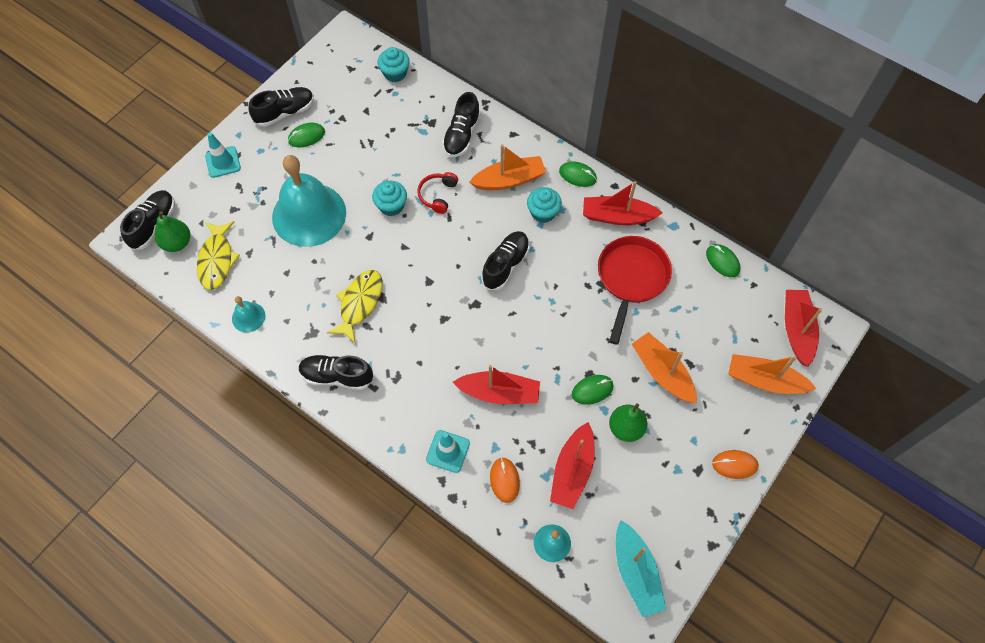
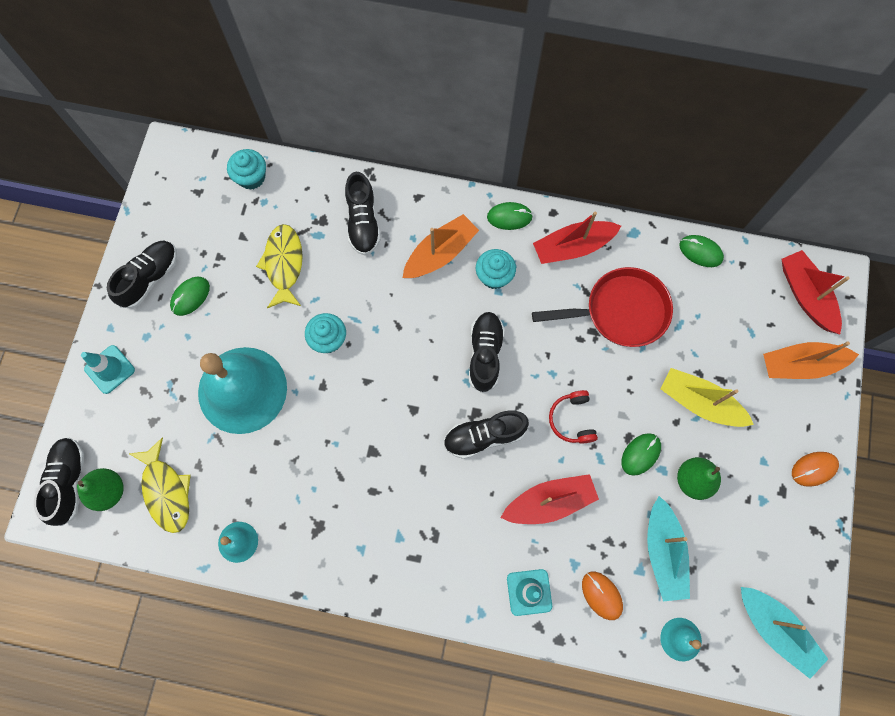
camera: 25 degrees left, 10 degrees up
black shoe [298,355,374,390] -> black shoe moved to [443,410,529,459]
yellow fish [327,270,383,344] -> yellow fish moved to [256,224,303,308]
red headphones [417,172,458,214] -> red headphones moved to [549,390,598,444]
red boat [550,422,595,509] -> turquoise boat [647,496,690,601]
red pan [598,236,672,345] -> red pan turned 90 degrees clockwise [532,267,673,347]
orange boat [632,332,697,403] -> yellow boat [660,368,754,427]

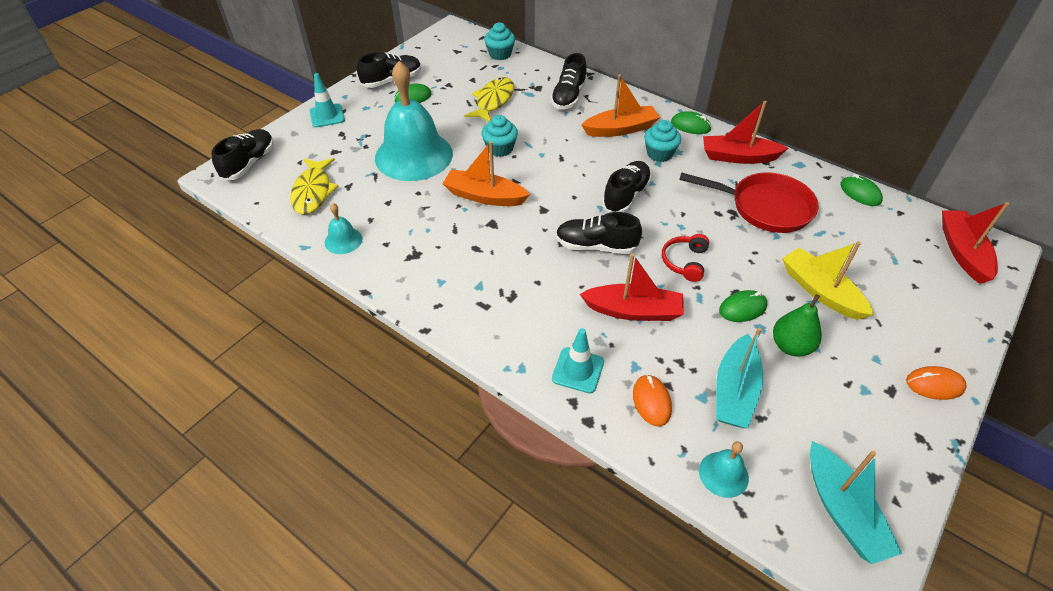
camera: 25 degrees right, 25 degrees down
green pear [77,468,124,511] -> none
orange boat [763,341,859,379] -> orange boat moved to [442,141,530,206]

